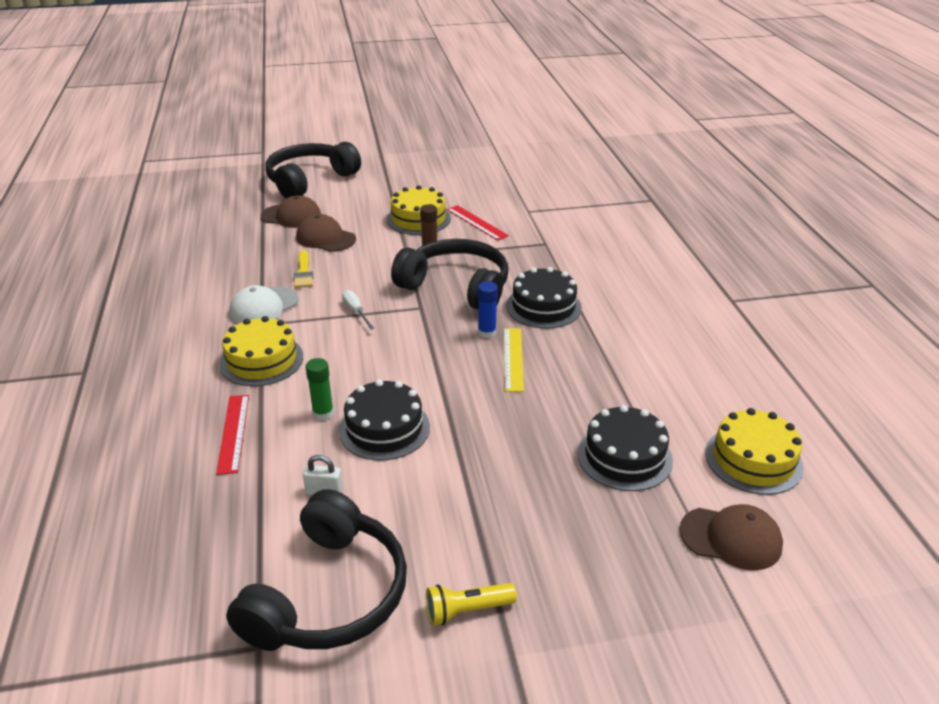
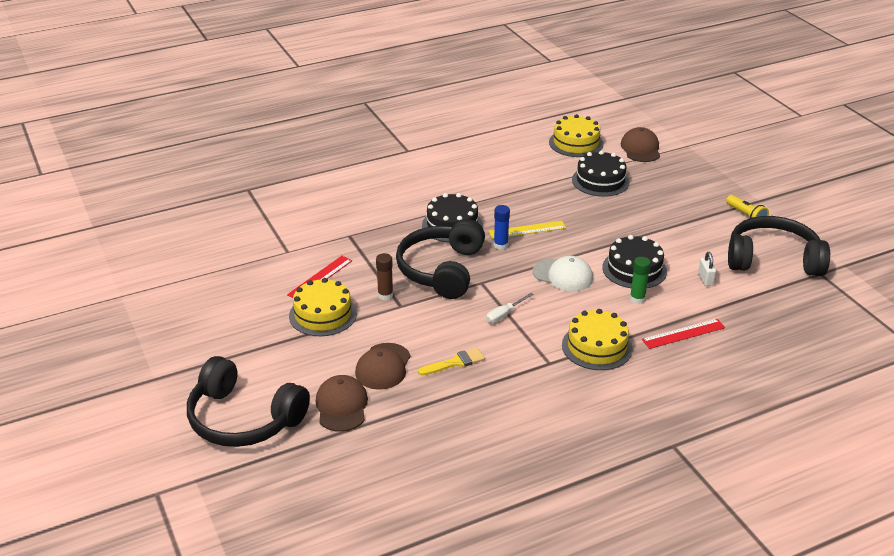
camera: 105 degrees left, 0 degrees up
white cap [229,285,298,324] -> white cap moved to [533,256,593,291]

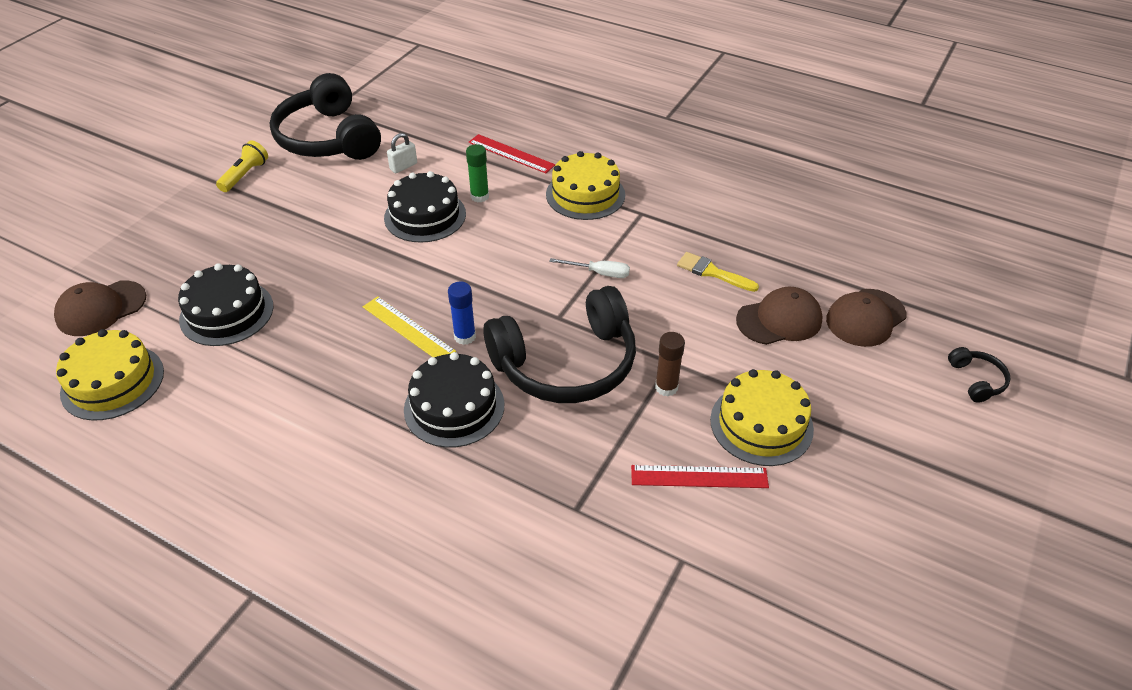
camera: 125 degrees left, 10 degrees up
black headphones [187,356,310,447] -> black headphones [948,347,1011,403], size x0.40
white cap [533,256,593,291] -> none

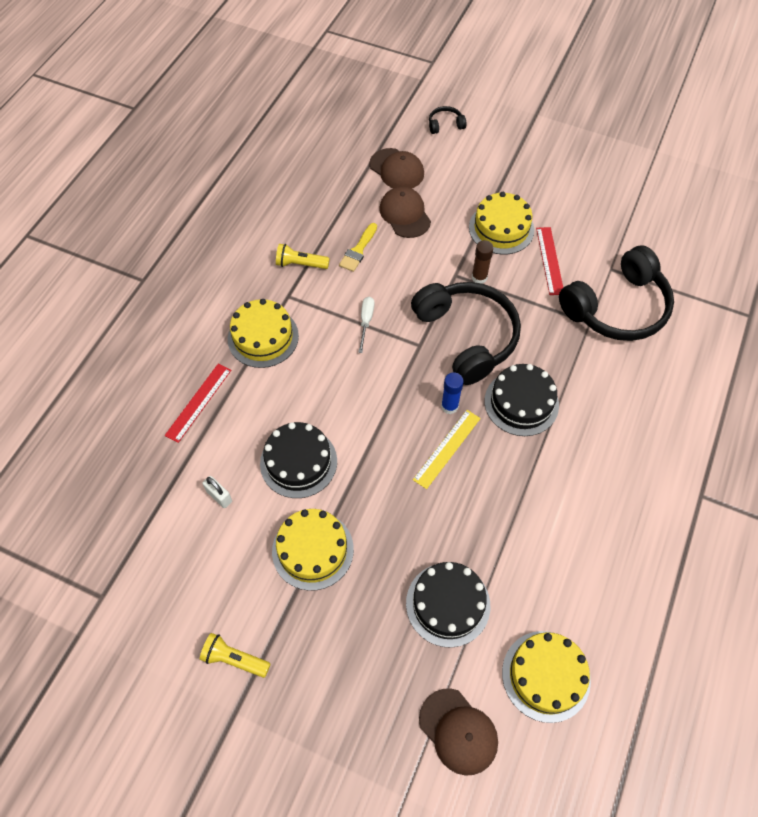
camera: 95 degrees left, 15 degrees up
black headphones [270,73,381,160] -> black headphones moved to [559,245,674,341]
green glue stick [466,144,489,202] -> none
none -> yellow cake [272,509,354,591]
none -> yellow flashlight [276,244,330,269]

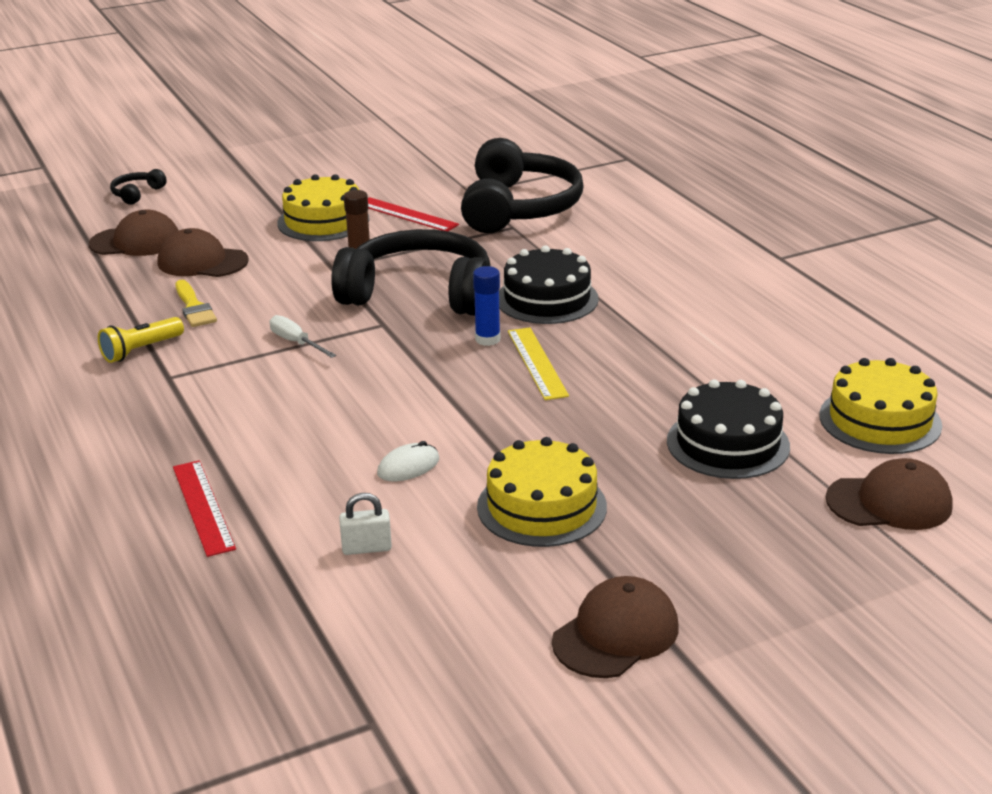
camera: 50 degrees left, 30 degrees down
yellow flashlight [200,633,270,678] -> brown cap [552,576,679,678]
yellow cake [228,299,299,368] -> none
black cake [260,422,337,498] -> white mouse [377,441,439,481]

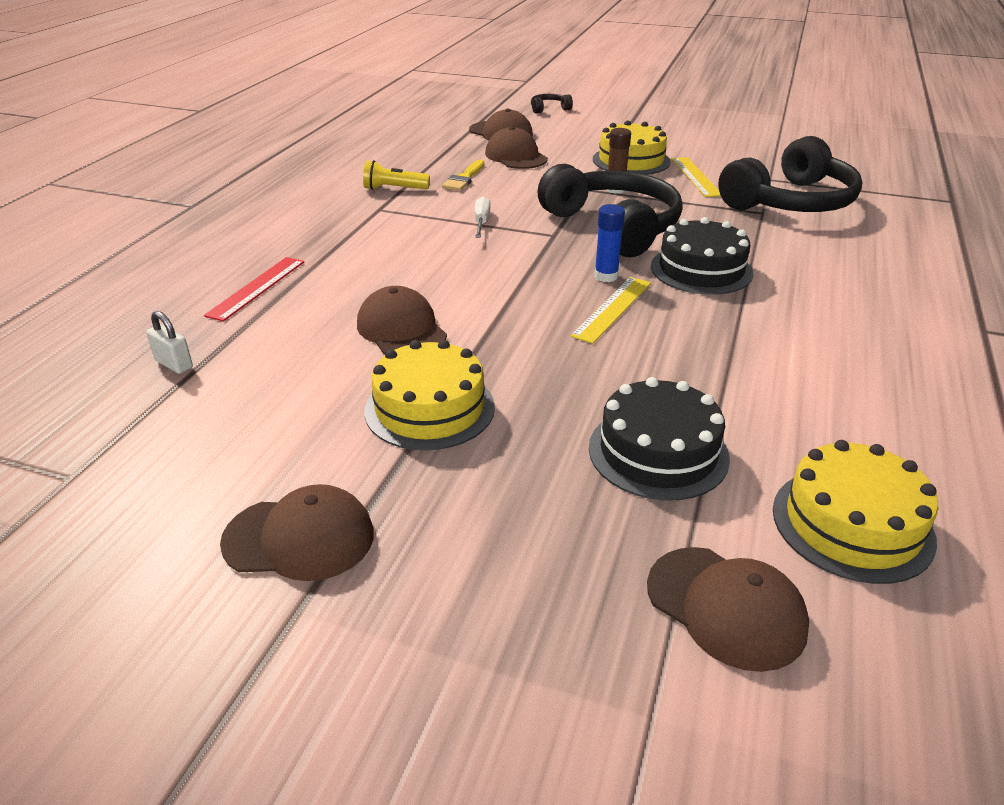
camera: 45 degrees right, 5 degrees up
white padlock [339,493,392,555] -> white padlock moved to [146,311,193,374]
red ruler [368,197,459,231] -> yellow ruler [672,157,721,197]
white mouse [377,441,439,481] -> brown cap [357,286,447,355]

